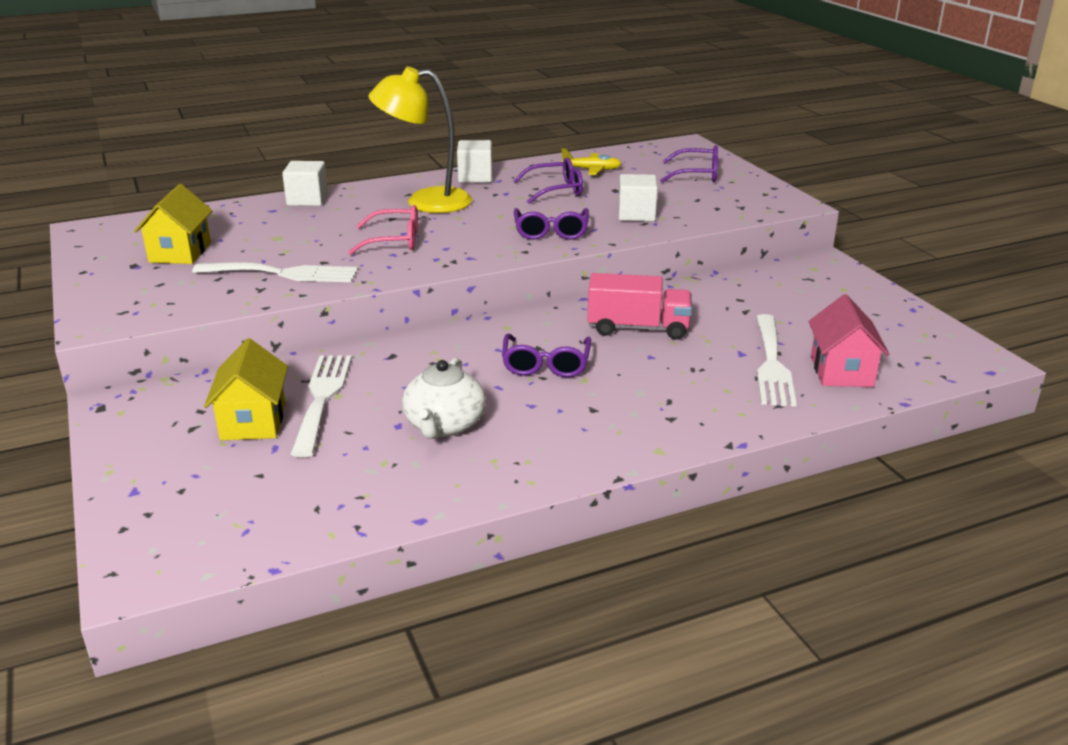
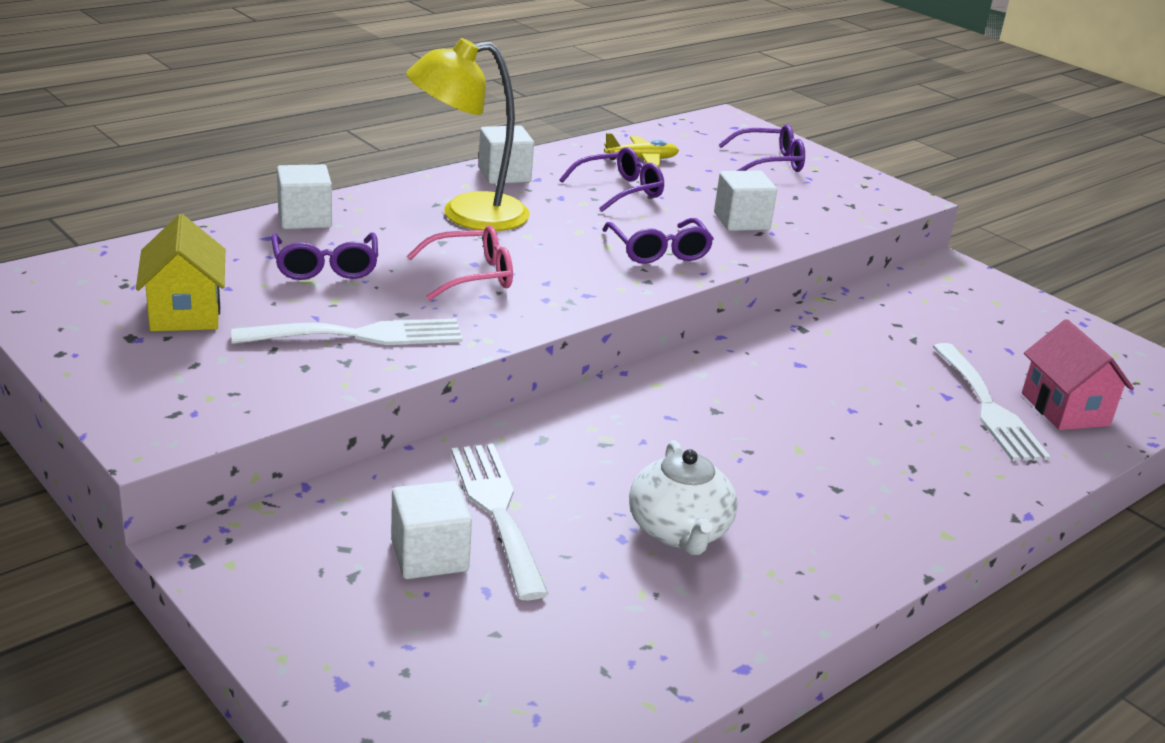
camera: 20 degrees left, 0 degrees up
yellow house [204,338,288,440] -> white cube [391,481,472,579]
purple glasses [502,334,591,377] -> purple glasses moved to [271,233,378,280]
pink truck [587,273,692,340] -> none

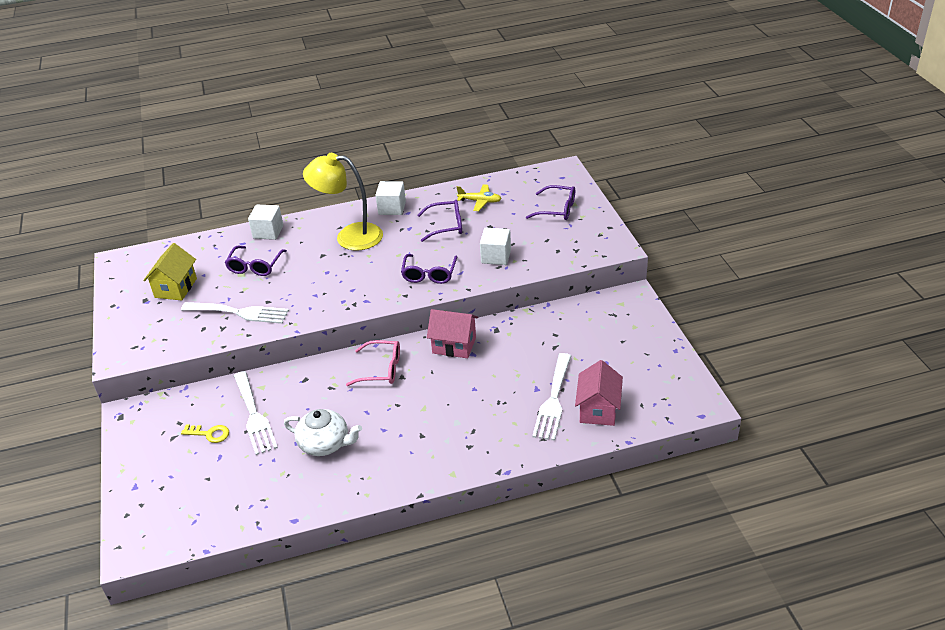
camera: 30 degrees right, 10 degrees up
white cube [391,481,472,579] -> yellow key [181,424,229,443]
pink glasses [407,226,513,301] -> pink glasses moved to [346,340,400,386]
white fork [451,444,548,600] -> white fork turned 150 degrees clockwise [234,371,278,455]
white teapot [629,440,738,555] -> white teapot turned 90 degrees counterclockwise [284,409,362,456]
none -> pink house [427,309,478,358]

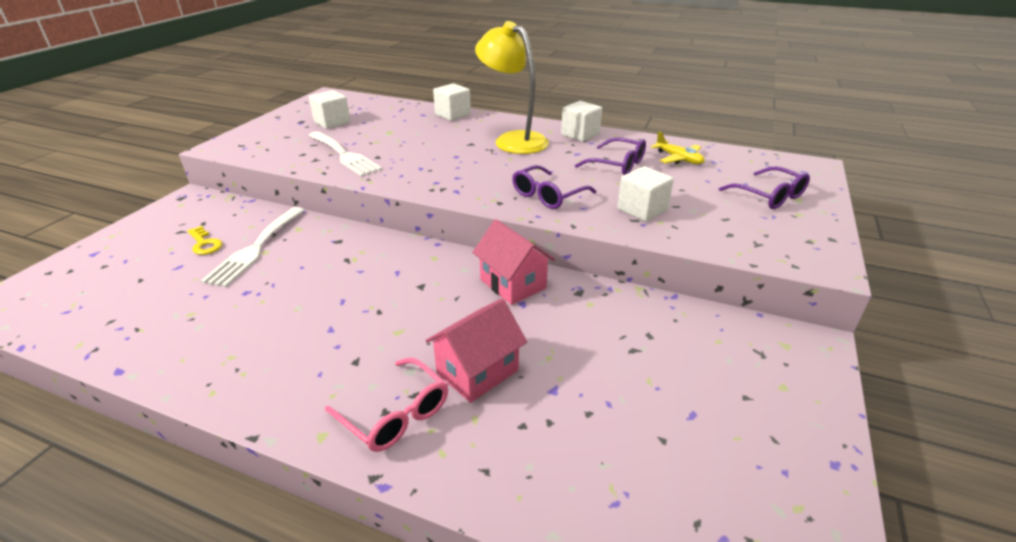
camera: 35 degrees right, 5 degrees down
yellow house [143,243,197,300] -> white cube [309,90,350,129]
purple glasses [225,246,287,276] -> none
white teapot [284,409,362,456] -> none
pink glasses [346,340,400,386] -> pink glasses moved to [325,357,448,452]
white fork [532,353,571,441] -> none
pink house [575,360,623,426] -> pink house moved to [425,298,527,403]

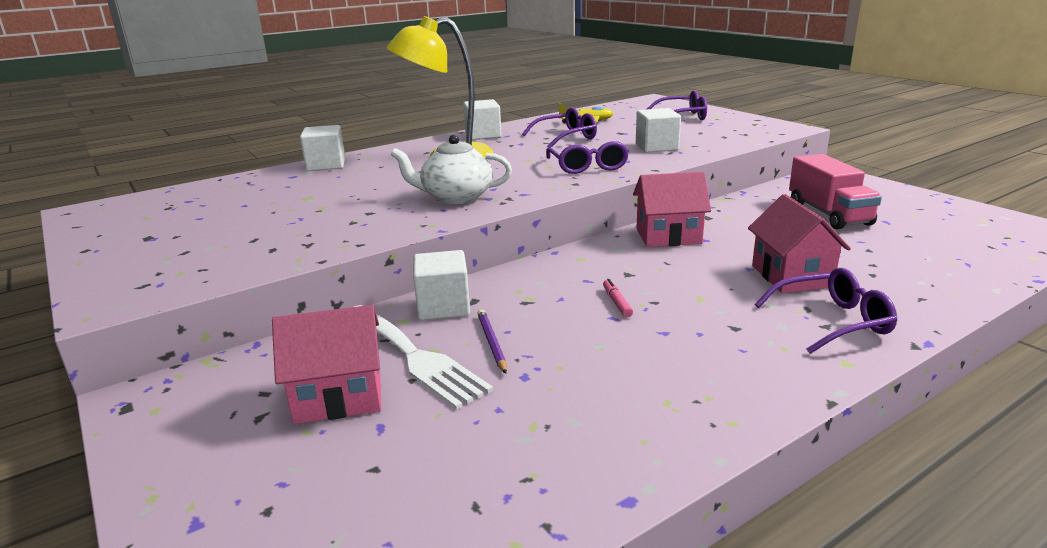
camera: 55 degrees left, 10 degrees down
yellow key [187,226,222,255] -> pink house [272,305,381,424]
white fork [308,131,382,177] -> none
white cube [309,90,350,129] -> white cube moved to [413,250,470,320]
pink glasses [325,357,448,452] -> purple glasses [755,268,897,354]
none -> white teapot [391,135,512,204]
none -> purple pencil [477,309,507,374]
none -> pink marker [603,279,633,317]
none -> pink truck [789,154,882,230]

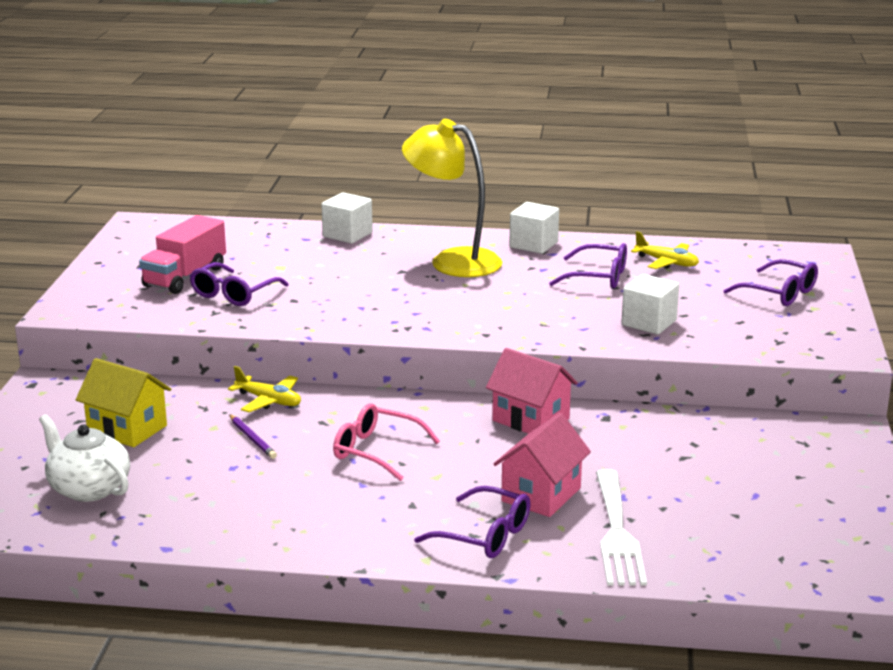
camera: 40 degrees right, 0 degrees up
pink house [272,305,381,424] -> yellow house [76,358,171,447]
white fork [354,305,493,410] -> white fork moved to [596,469,647,586]
white teapot [391,135,512,204] -> white teapot moved to [39,414,130,502]
white cube [413,250,470,320] -> yellow plane [228,366,301,412]
purple pencil [477,309,507,374] -> purple pencil turned 120 degrees clockwise [229,414,277,459]
purple glasses [546,141,629,174] -> purple glasses moved to [190,262,289,306]
pink marker [603,279,633,317] -> pink glasses [333,403,440,481]
pink truck [789,154,882,230] -> pink truck moved to [139,215,226,294]

